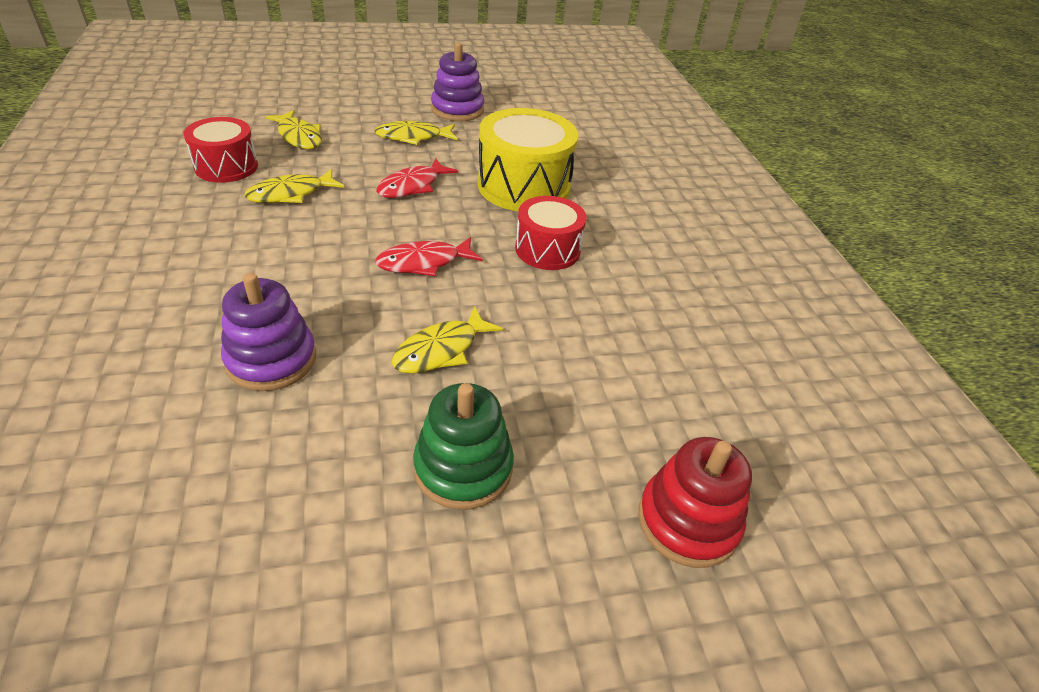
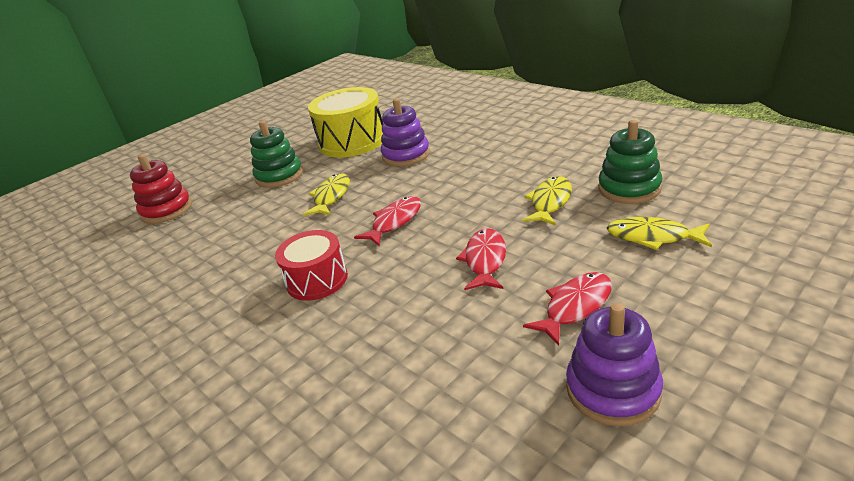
camera: 155 degrees right, 10 degrees down
red drum [184,117,258,183] -> green stacking toy [598,120,662,204]
yellow fish [374,121,458,145] -> red fish [523,272,612,346]
yellow drum [478,108,579,211] -> yellow drum moved to [308,87,383,158]

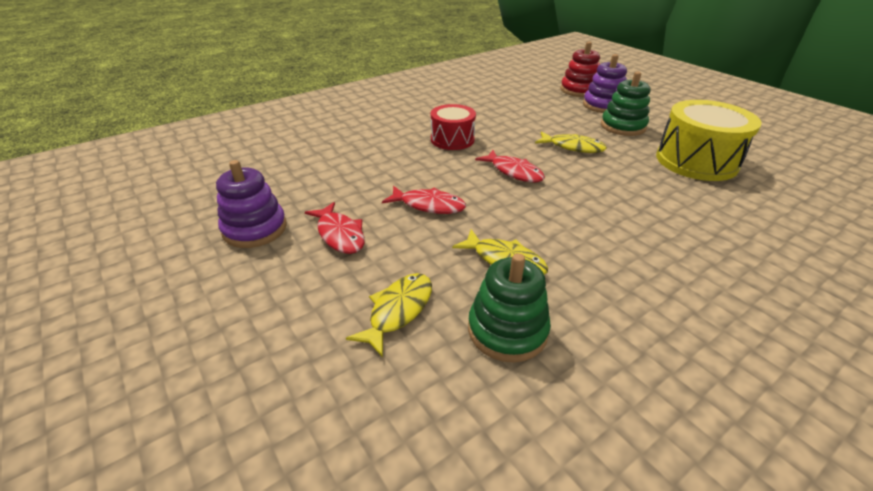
camera: 95 degrees right, 5 degrees up
purple stacking toy [381,98,430,167] -> purple stacking toy moved to [583,54,627,113]

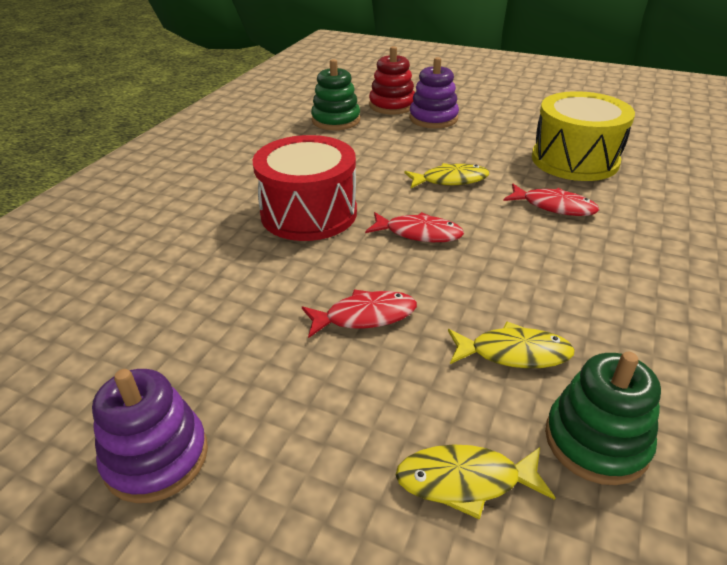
camera: 30 degrees left, 0 degrees up
red fish [305,202,365,254] -> red fish moved to [503,184,599,216]
yellow fish [346,273,432,358] -> yellow fish turned 90 degrees counterclockwise [396,444,556,520]
red drum [431,104,476,150] -> red drum [253,135,357,241], size x1.60
green stacking toy [601,72,650,136] -> green stacking toy moved to [311,59,360,130]

